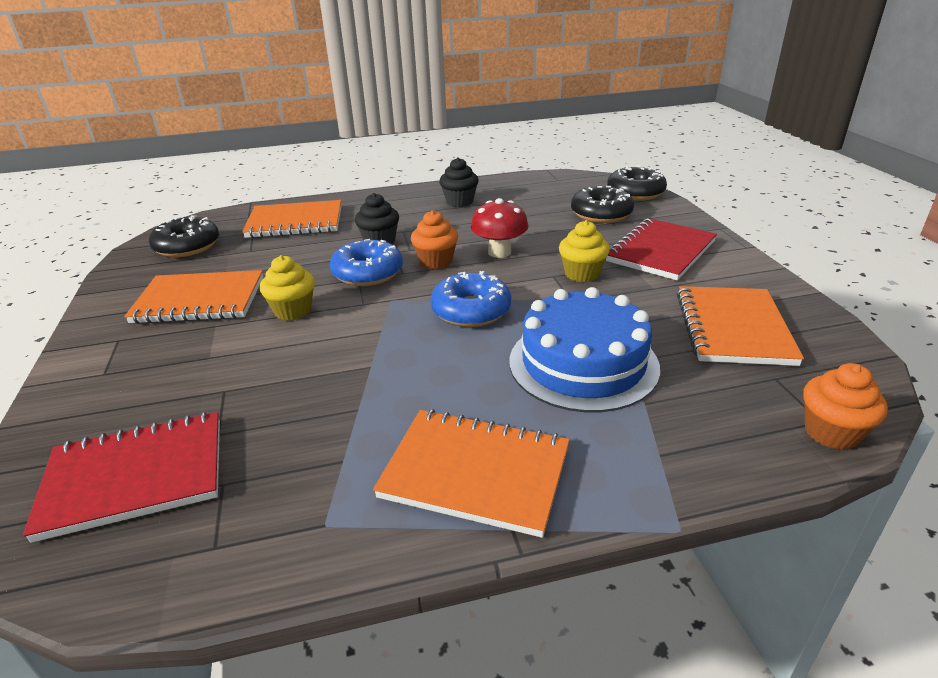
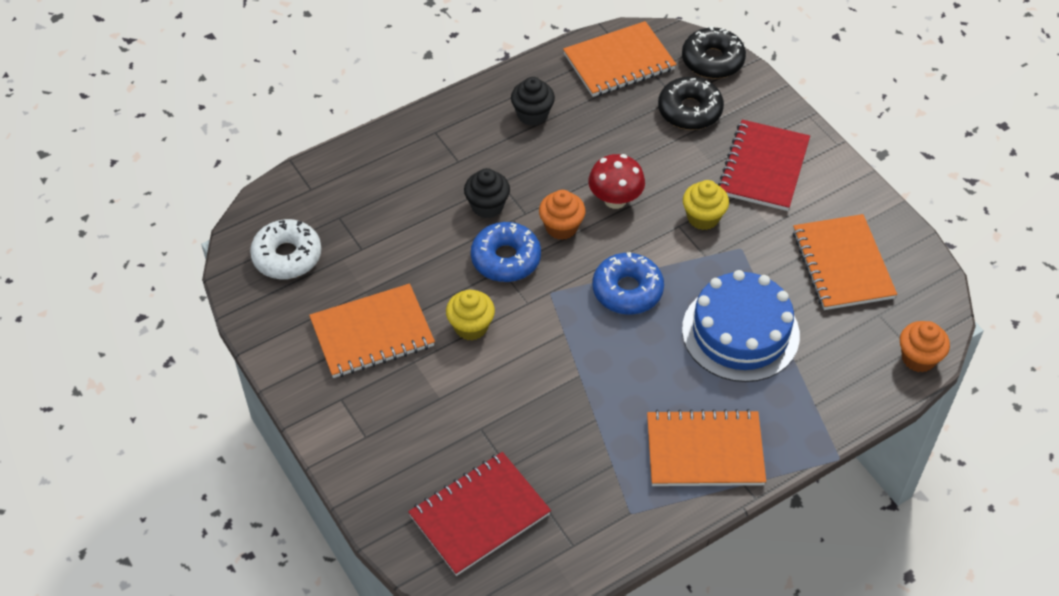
camera: 20 degrees left, 20 degrees up
black donut [149,216,219,257] -> white donut [250,219,321,279]
orange notebook [242,200,341,238] -> orange notebook moved to [563,21,676,97]

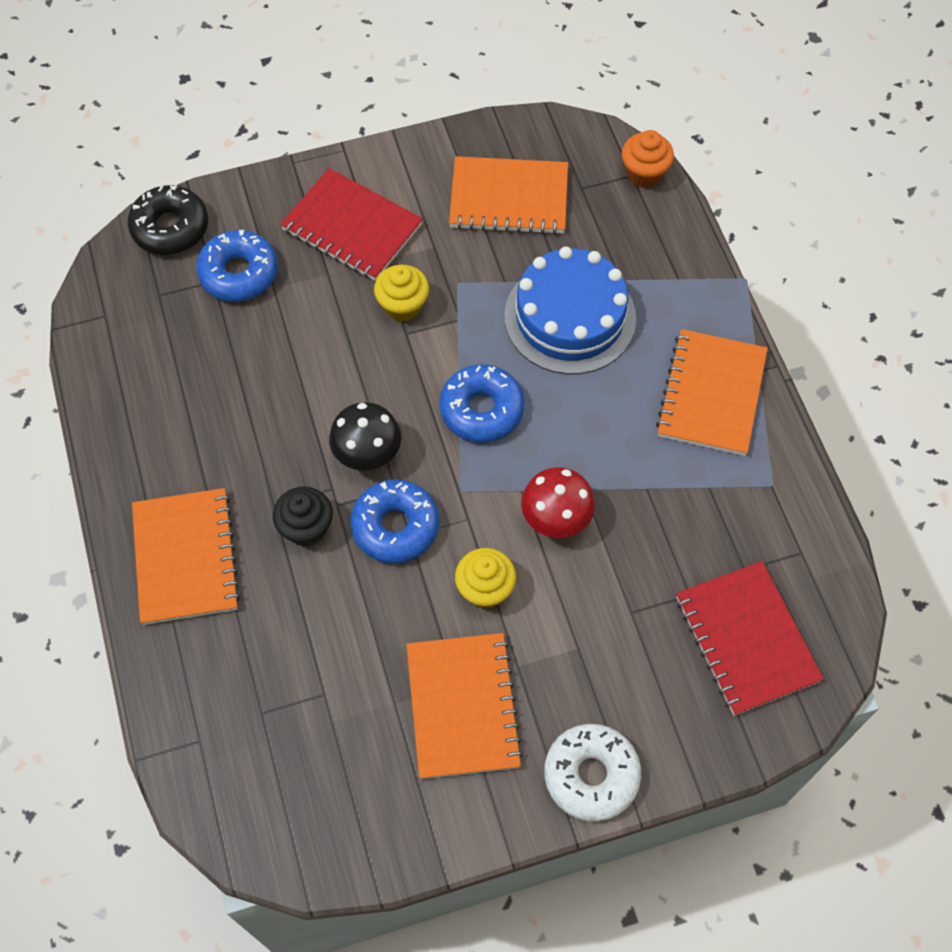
camera: 75 degrees left, 10 degrees up
white donut [250,219,321,279] -> white donut moved to [544,724,641,821]
black cupcake [511,77,555,126] -> none
orange cupcake [539,190,585,240] -> black mushroom [329,402,401,471]
orange notebook [563,21,676,97] -> orange notebook moved to [132,488,241,625]
red mushroom [588,154,645,209] -> red mushroom moved to [521,467,595,538]
black donut [658,77,724,130] -> blue donut [196,230,278,302]

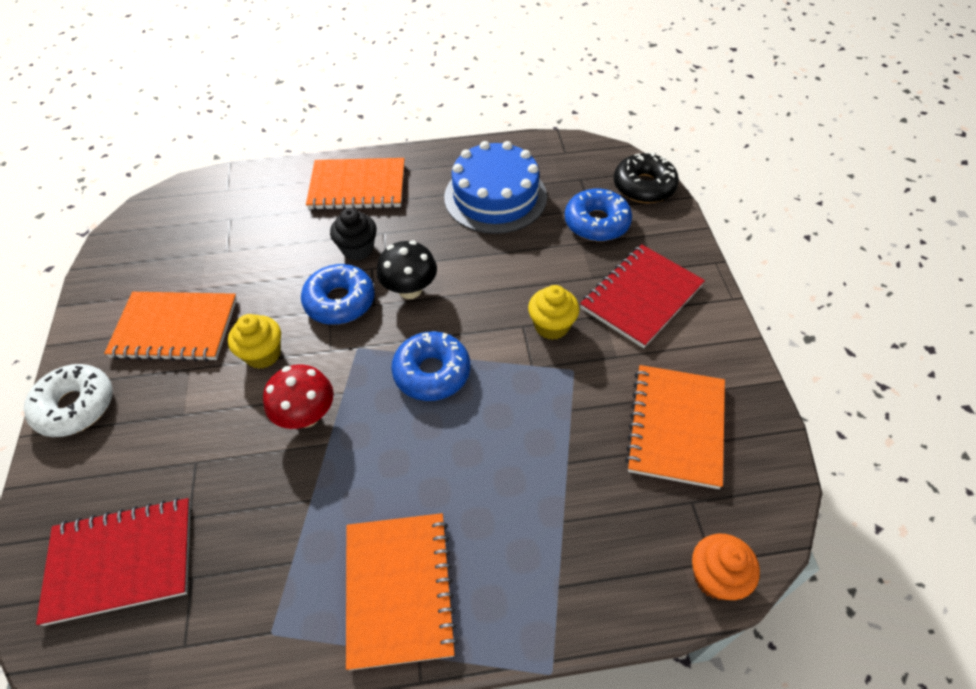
camera: 100 degrees right, 10 degrees down
blue cake [504,247,636,374] -> blue cake moved to [444,141,547,234]
orange notebook [656,329,768,456] -> orange notebook turned 60 degrees clockwise [346,513,458,670]

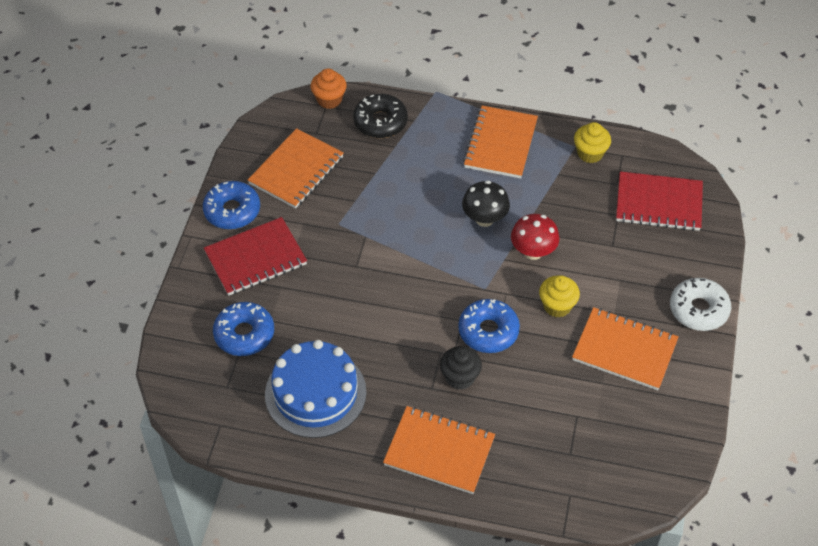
camera: 160 degrees left, 0 degrees up
black mushroom [377,241,437,299] -> black mushroom moved to [462,180,510,227]
blue donut [391,331,470,401] -> blue donut moved to [203,181,260,229]
yellow cupcake [528,285,579,340] -> yellow cupcake moved to [574,122,611,163]
black donut [614,153,679,203] -> black donut moved to [353,94,408,138]

